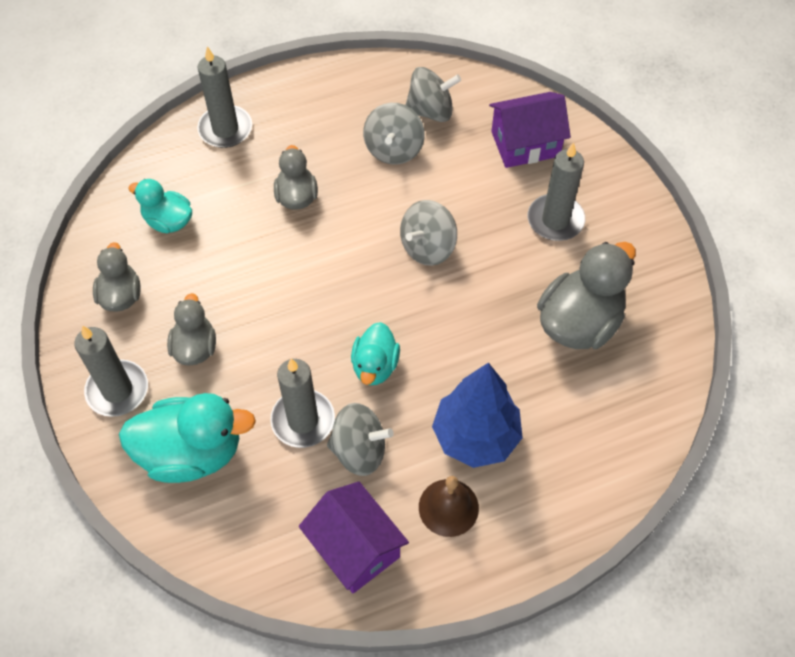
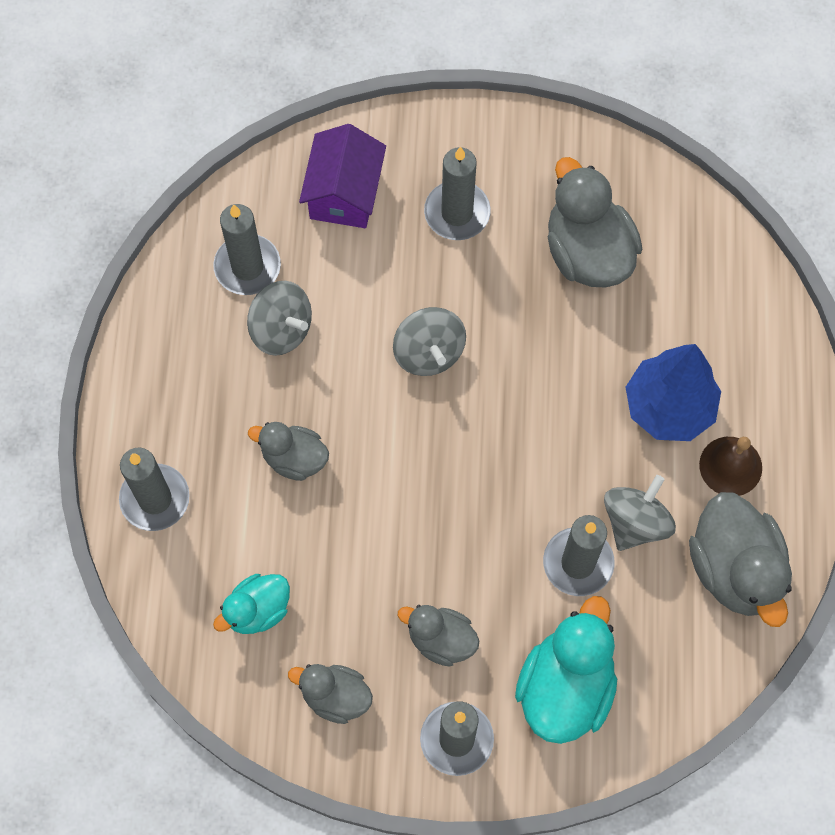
camera: 65 degrees left, 10 degrees up
purple house [299,481,409,593] -> grey duck [689,492,792,627]
turquoise duck [351,322,400,385] -> none
grey spinning top [406,67,461,122] -> grey candle [214,204,281,295]

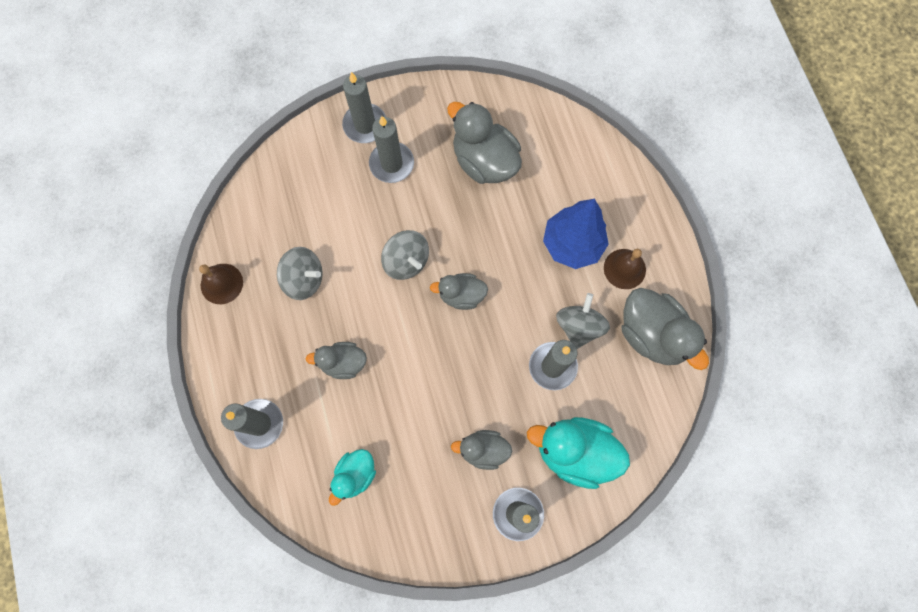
camera: 20 degrees left, 5 degrees up
grey candle [214,204,281,295] -> grey candle moved to [342,72,386,143]
grey duck [288,664,373,724] -> grey duck moved to [430,273,488,310]
purple house [299,124,386,228] -> none
turquoise duck [515,596,617,744] -> turquoise duck turned 75 degrees counterclockwise [527,417,630,489]
none -> brown bell [199,264,243,304]

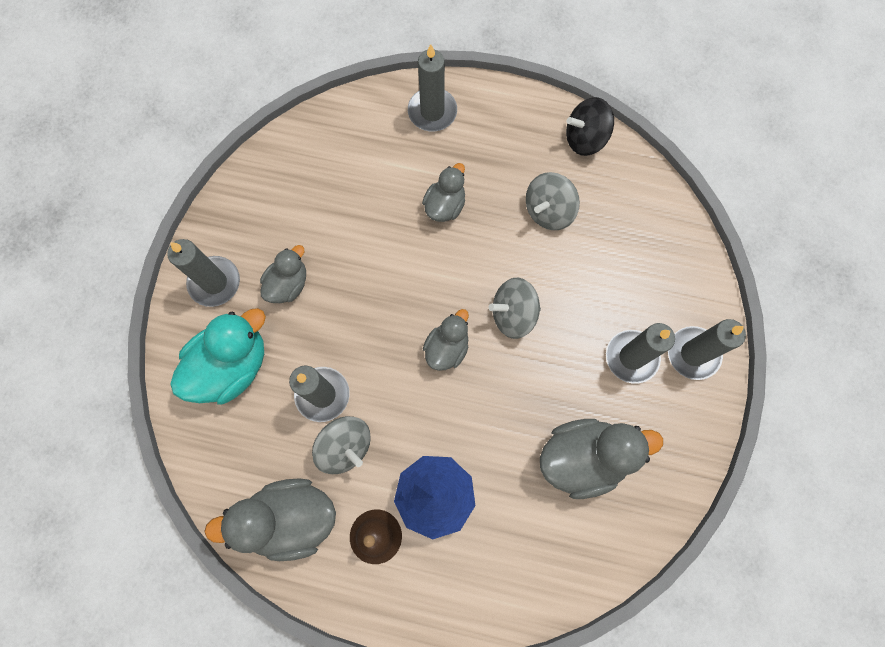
camera: 120 degrees right, 0 degrees up
brown bell [199,264,243,304] -> black spinning top [566,97,614,156]
turquoise duck [329,449,376,506] -> none

